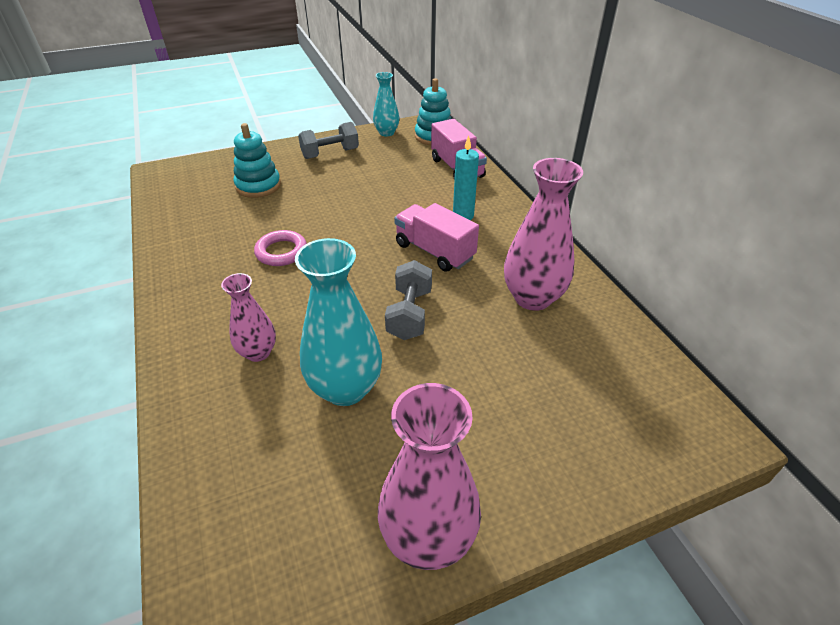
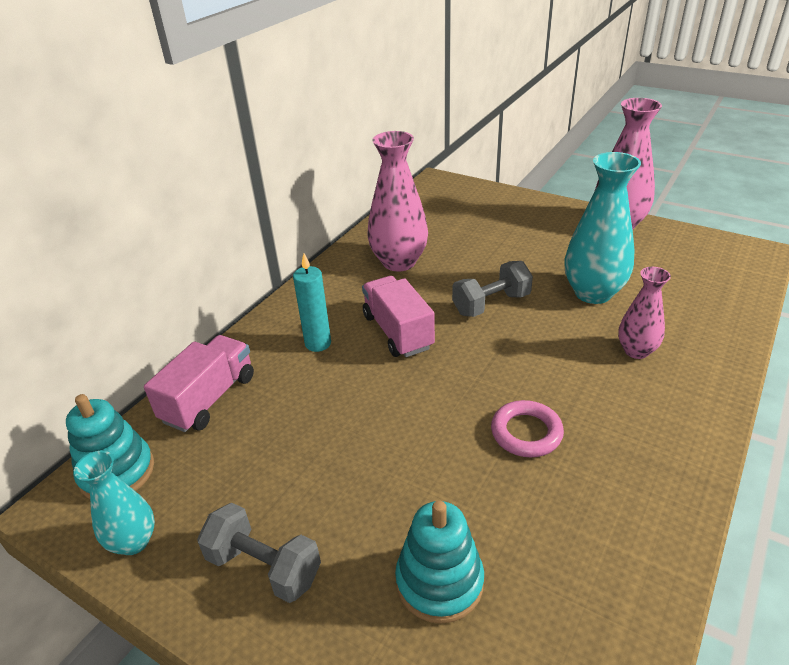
camera: 125 degrees left, 5 degrees down
pink truck [394,203,479,272] -> pink truck turned 150 degrees clockwise [362,276,435,357]

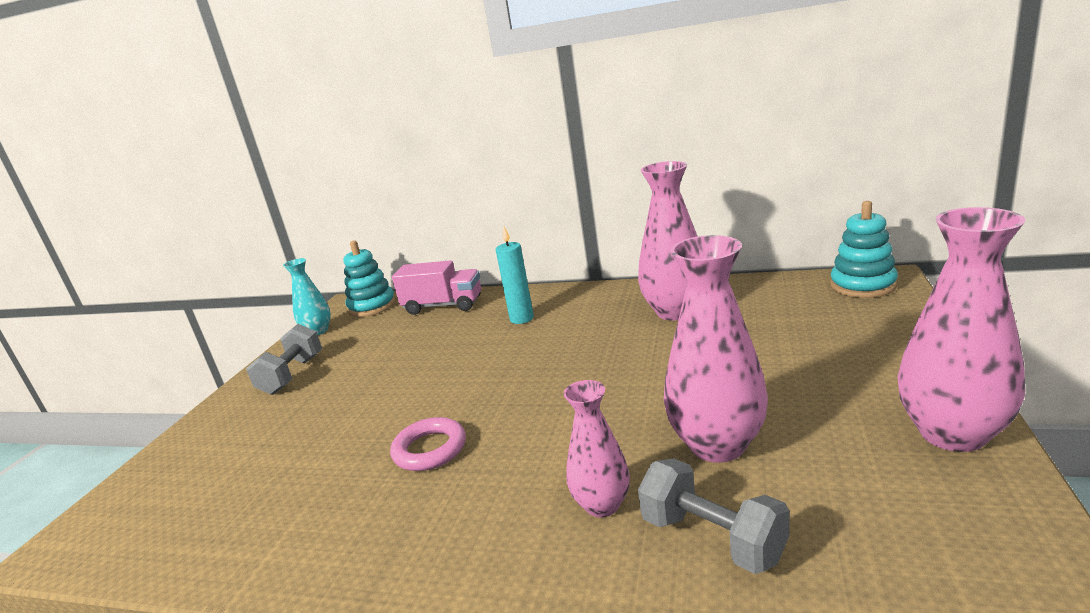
camera: 75 degrees right, 15 degrees down
pink truck [362,276,435,357] -> none
turquoise stacking toy [395,501,484,624] -> turquoise stacking toy moved to [830,201,898,298]
grey dumbbell [452,261,533,317] -> grey dumbbell moved to [638,459,790,574]
turquoise vase [565,152,641,304] -> pink vase [664,235,768,463]

